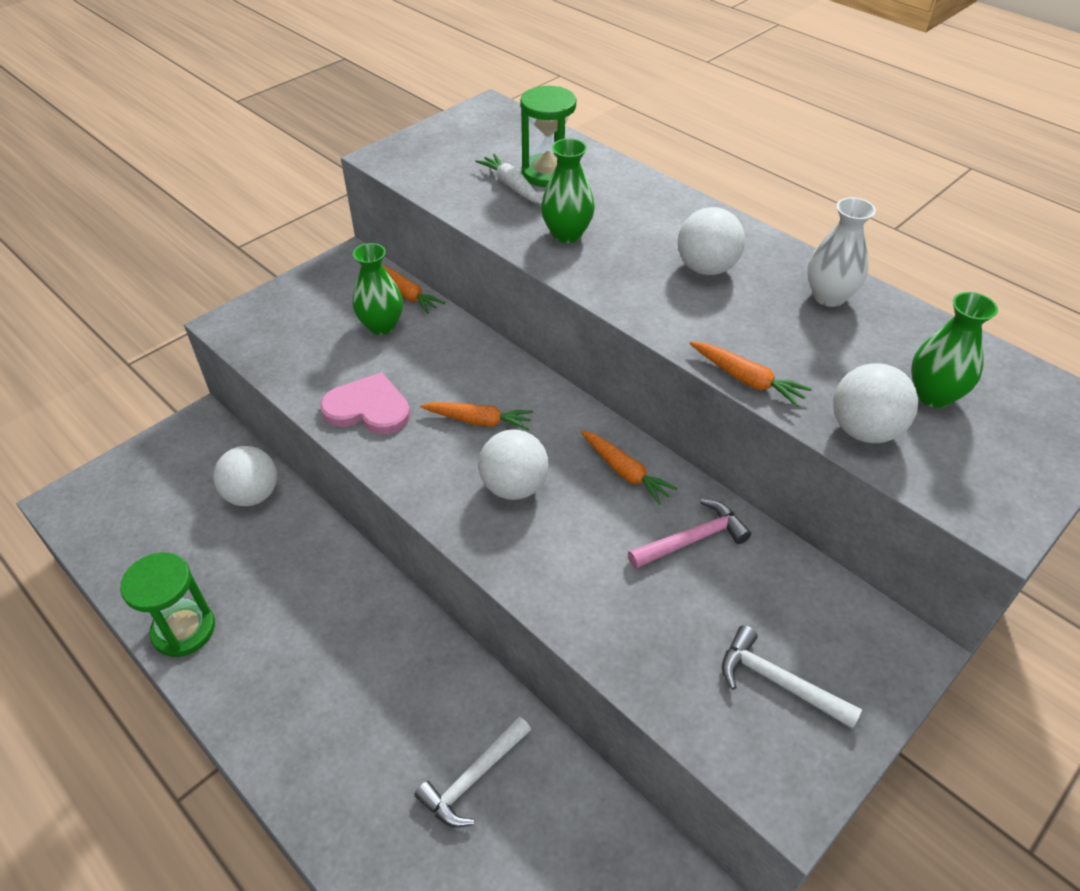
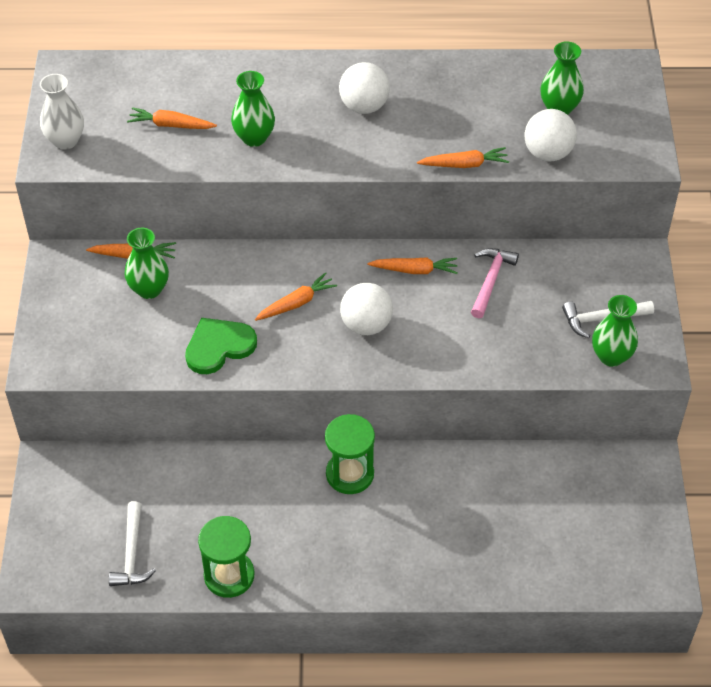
camera: 45 degrees left, 5 degrees up
white ball [213,446,277,506] -> none
pink heart [320,372,410,434] -> green heart [185,318,257,374]
white hammer [414,717,531,828] -> white hammer moved to [109,501,156,586]
white carrot [475,154,542,204] -> orange carrot [127,107,217,129]
green hourglass [520,86,576,187] -> green hourglass moved to [325,414,375,494]
white vase [807,197,876,307] -> white vase moved to [40,74,84,150]
none -> green vase [592,295,638,367]

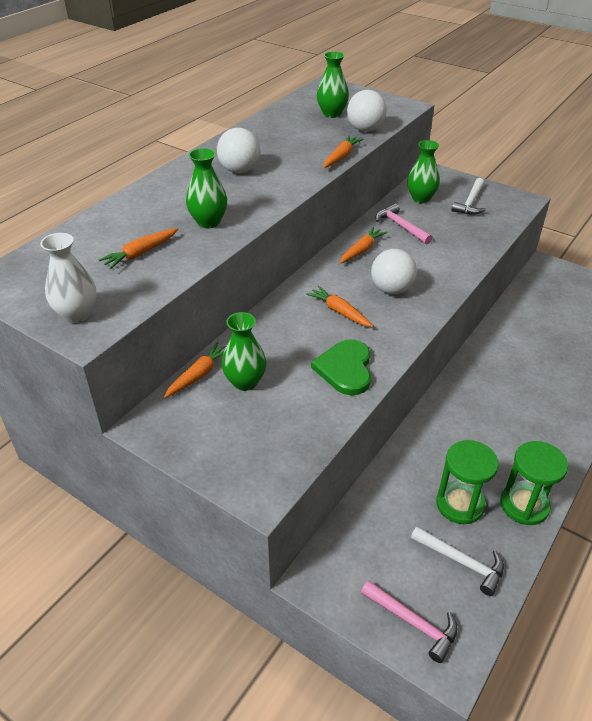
camera: 55 degrees left, 10 degrees down
orange carrot [255,272,337,321] -> orange carrot turned 45 degrees counterclockwise [306,286,373,327]
green hourglass [325,414,375,494] -> green hourglass moved to [436,440,499,524]
green vase [592,295,638,367] -> green vase moved to [407,140,440,203]
none -> pink hammer [361,580,458,663]

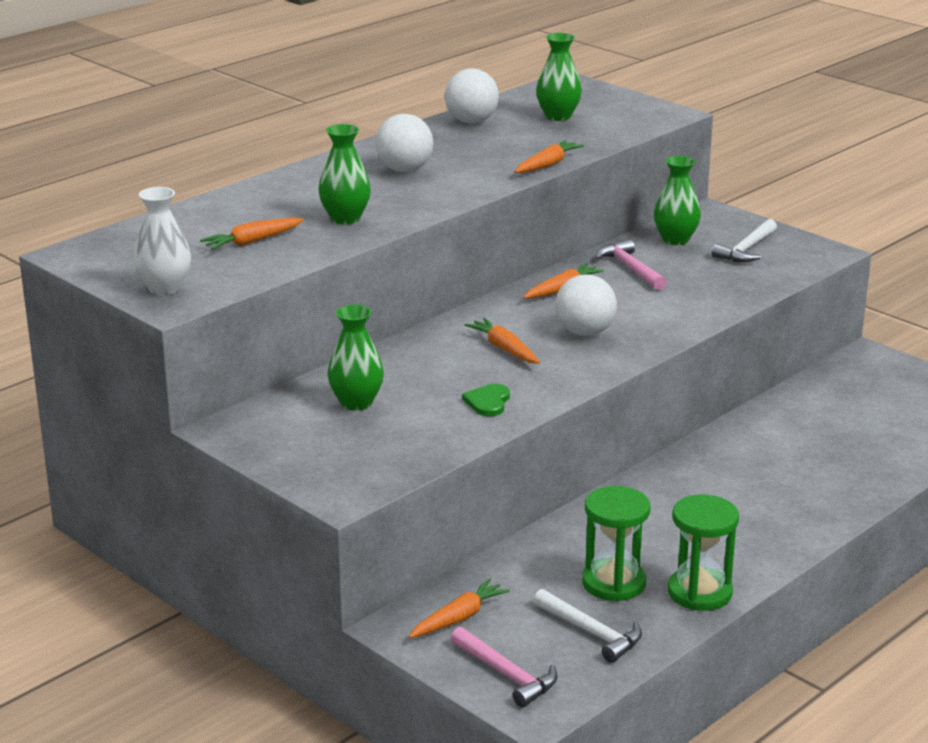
camera: 10 degrees right, 15 degrees down
orange carrot [164,342,226,398] -> orange carrot moved to [409,579,510,638]
green heart [311,339,371,395] -> green heart [462,384,510,416], size x0.59
white ball [347,90,387,132] -> white ball moved to [445,68,499,123]

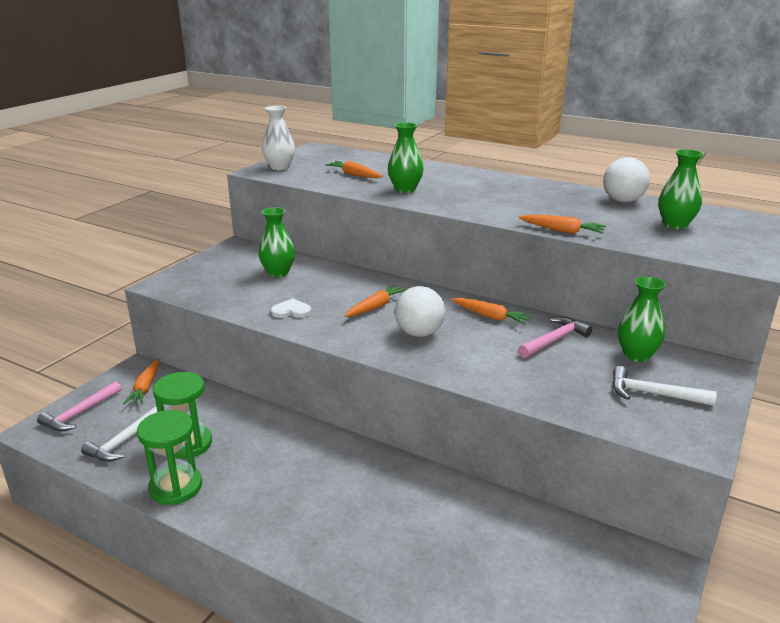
camera: 75 degrees right, 0 degrees up
white ball [375,114,433,172] -> none
orange carrot [409,579,510,638] -> orange carrot turned 60 degrees clockwise [123,359,159,404]
green heart [462,384,510,416] -> white heart [271,298,311,318]

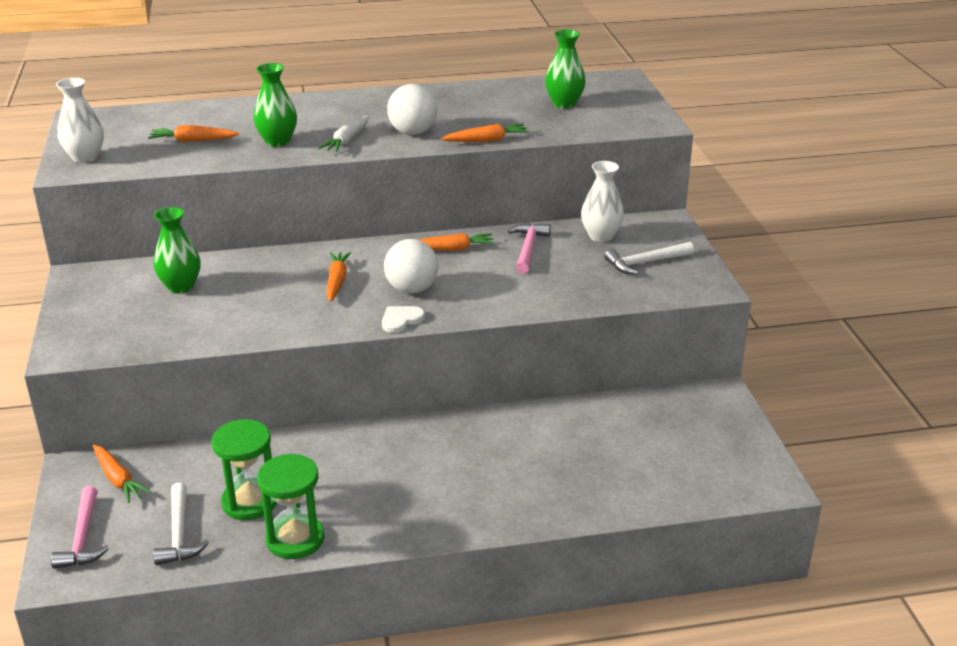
camera: 40 degrees left, 5 degrees up
white heart [271,298,311,318] -> white heart moved to [382,306,425,333]
white ball [603,157,650,202] -> white ball moved to [387,84,437,135]
green vase [618,276,666,362] -> white vase [581,161,624,242]
none -> white carrot [318,115,369,152]

